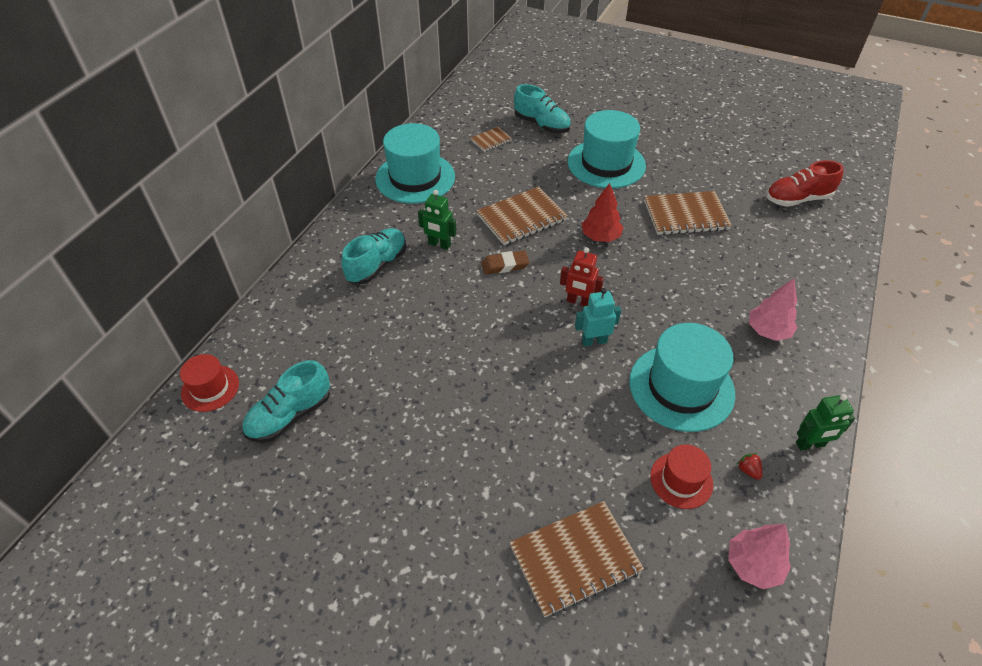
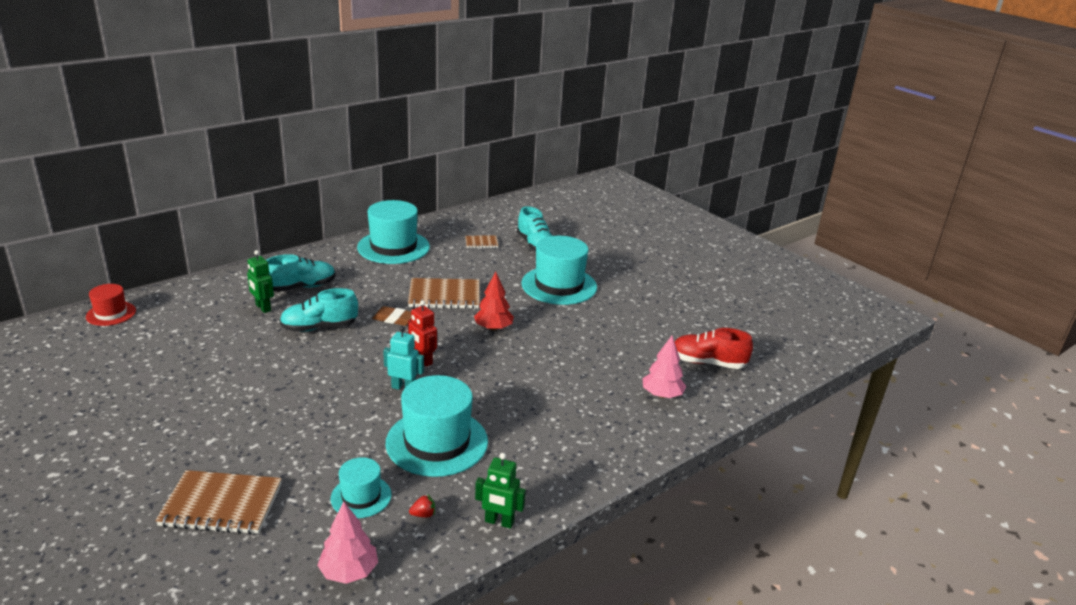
camera: 25 degrees right, 20 degrees down
turquoise shoe [242,360,330,443] -> turquoise shoe moved to [280,288,358,332]
green robot [418,190,456,250] -> green robot moved to [247,250,274,313]
brown notebook [644,191,732,235] -> none
red hat [650,444,713,509] -> turquoise hat [331,457,391,518]
red strawberry [737,453,762,480] -> red strawberry turned 75 degrees clockwise [409,495,435,518]
pink tree [749,278,798,341] -> pink tree moved to [642,336,686,398]

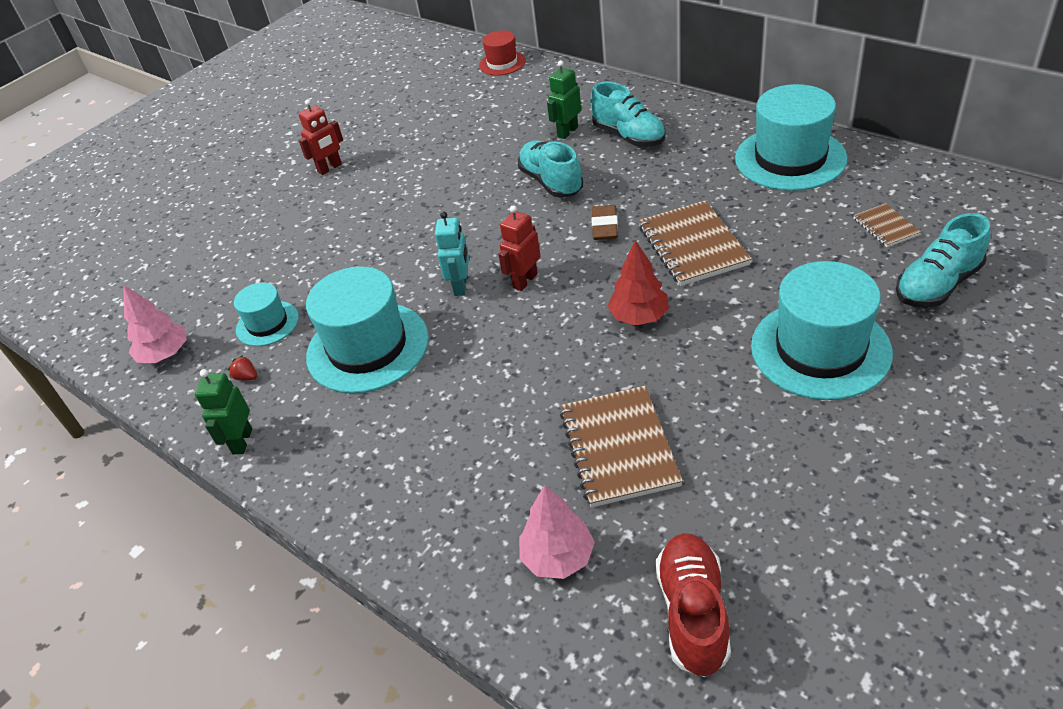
camera: 85 degrees right, 15 degrees up
brown notebook [155,470,282,535] -> brown notebook moved to [560,386,683,507]
red strawberry [409,495,435,518] -> red strawberry turned 150 degrees clockwise [228,355,257,381]
none -> red robot [299,99,343,175]

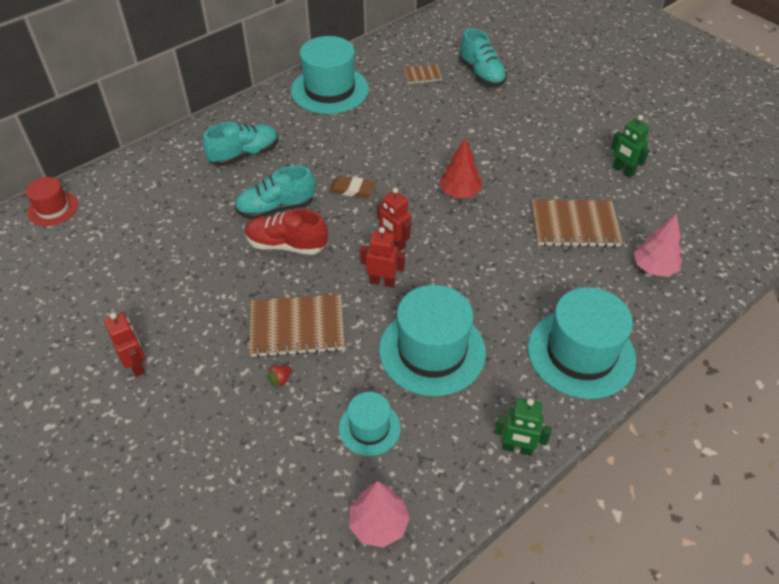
camera: 85 degrees left, 5 degrees up
red strawberry [228,355,257,381] -> red strawberry moved to [267,365,291,387]
turquoise robot [435,211,469,296] -> red robot [360,227,405,288]
green robot [547,60,581,139] -> green robot moved to [611,115,650,178]
brown notebook [639,201,752,286] -> brown notebook moved to [250,294,344,358]
red shoe [656,533,731,677] -> red shoe moved to [245,209,328,255]
turquoise hat [751,261,893,400] -> turquoise hat moved to [528,287,636,399]

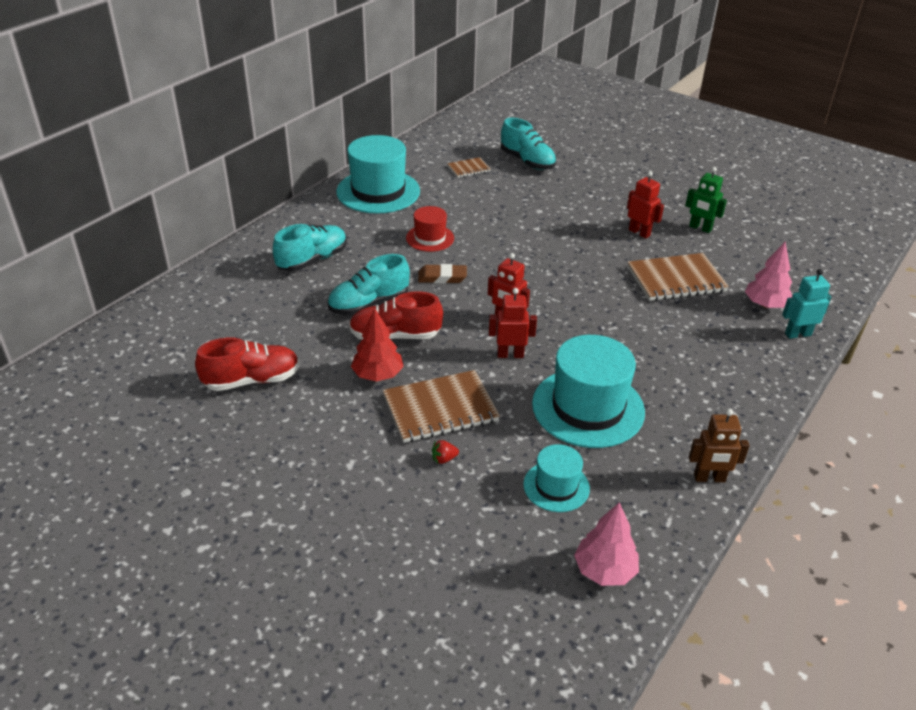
camera: 15 degrees left, 10 degrees down
red hat [26,177,78,226] -> red hat moved to [406,206,454,252]
red robot [104,312,145,377] -> red robot moved to [627,171,664,239]
red strawberry [267,365,291,387] -> red strawberry turned 45 degrees clockwise [432,440,459,464]
red tree [439,138,482,198] -> red tree moved to [351,308,404,382]
green robot [495,398,552,456] -> brown robot [689,409,750,482]
turquoise hat [528,287,636,399] -> none
none -> red shoe [195,337,300,391]
none -> turquoise robot [782,269,831,339]

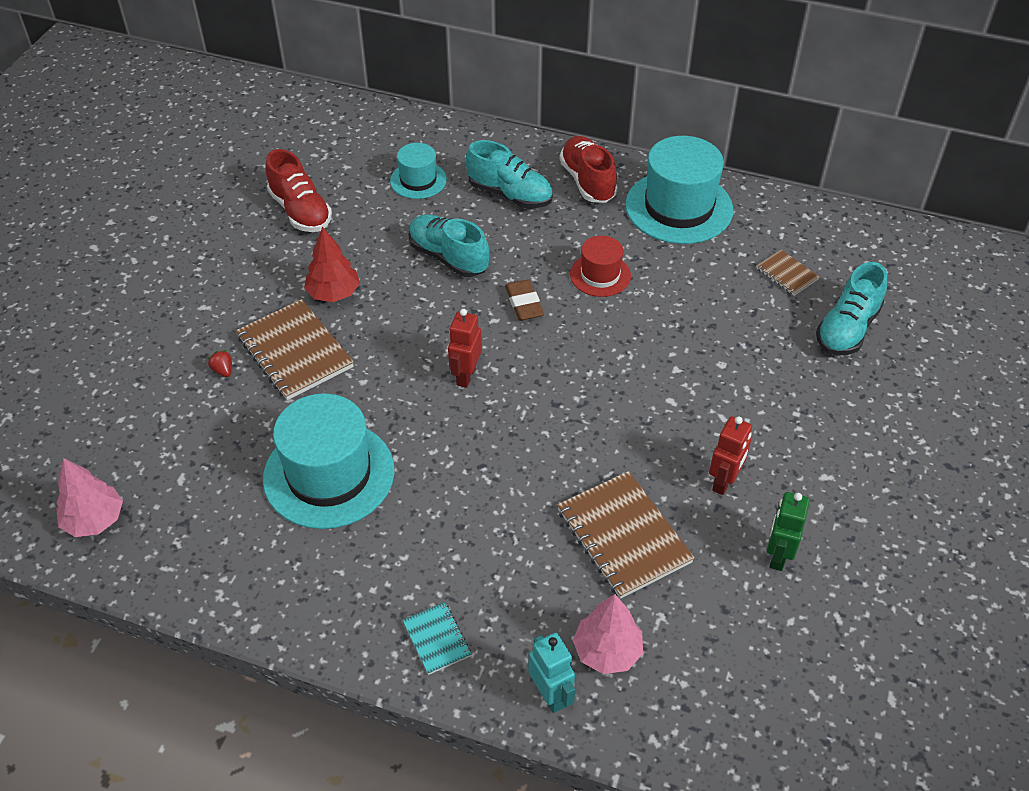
camera: 75 degrees right, 10 degrees up
red shoe [349,291,443,340] -> red shoe moved to [559,136,617,203]
red robot [489,288,537,358] -> none
turquoise hat [523,444,590,512] -> turquoise hat moved to [390,143,447,199]
brown robot [689,409,750,482] -> none
none -> turquoise notebook [402,602,471,675]

